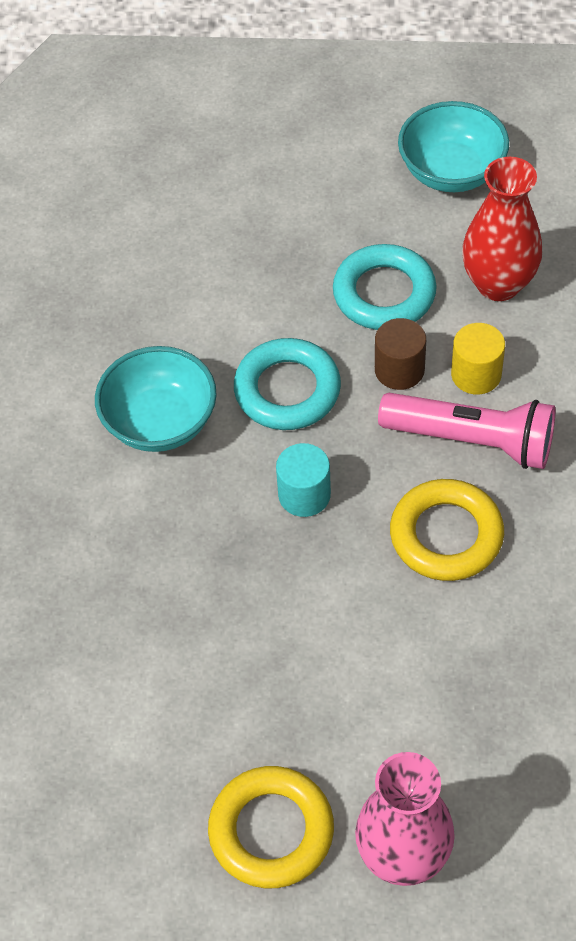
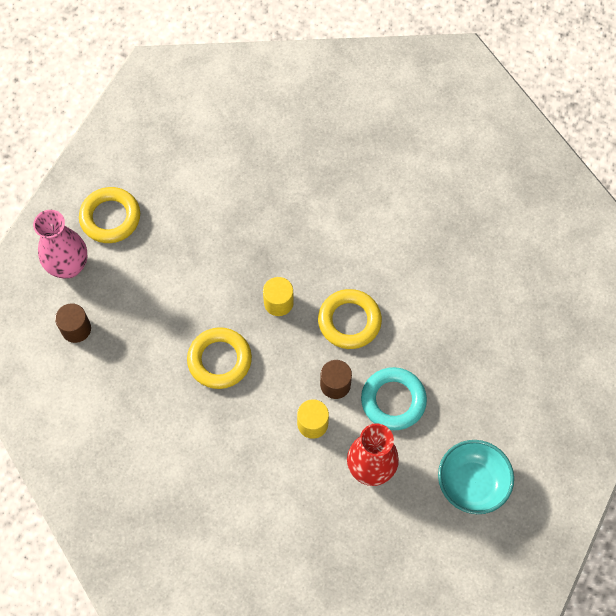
camera: 110 degrees right, 10 degrees up
turquoise bowl [95,346,217,452] -> none
turquoise ring [234,338,341,430] -> yellow ring [318,289,382,349]
turquoise cylinder [276,443,331,517] -> yellow cylinder [263,277,294,316]
pink flashlight [378,393,555,469] -> none
none -> brown cylinder [55,303,91,343]

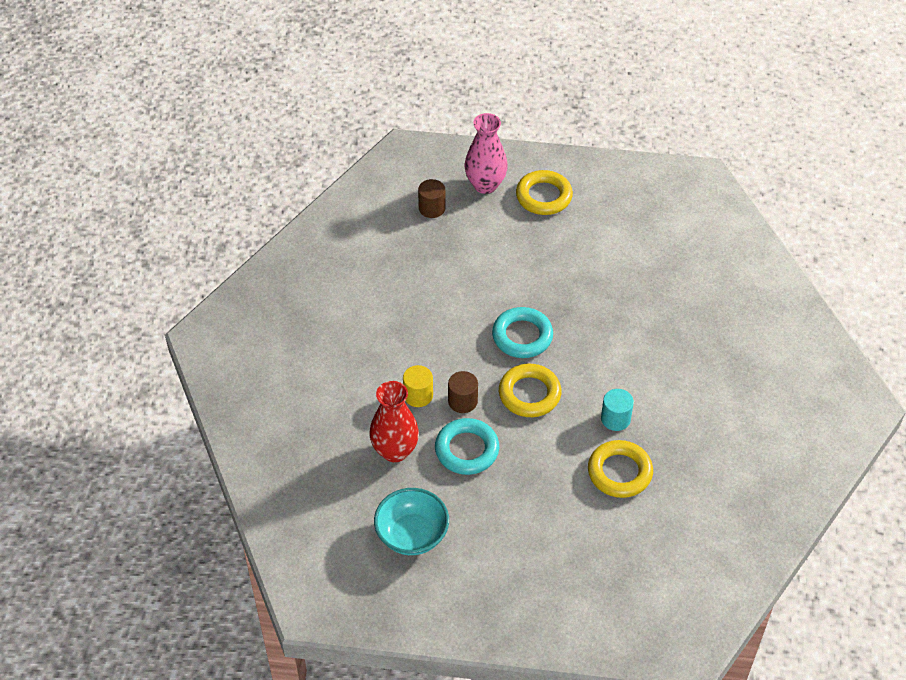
camera: 70 degrees right, 15 degrees down
yellow ring [187,327,252,389] -> yellow ring moved to [588,440,653,498]
yellow cylinder [263,277,294,316] -> turquoise ring [492,307,553,358]
none -> turquoise cylinder [601,389,634,431]

